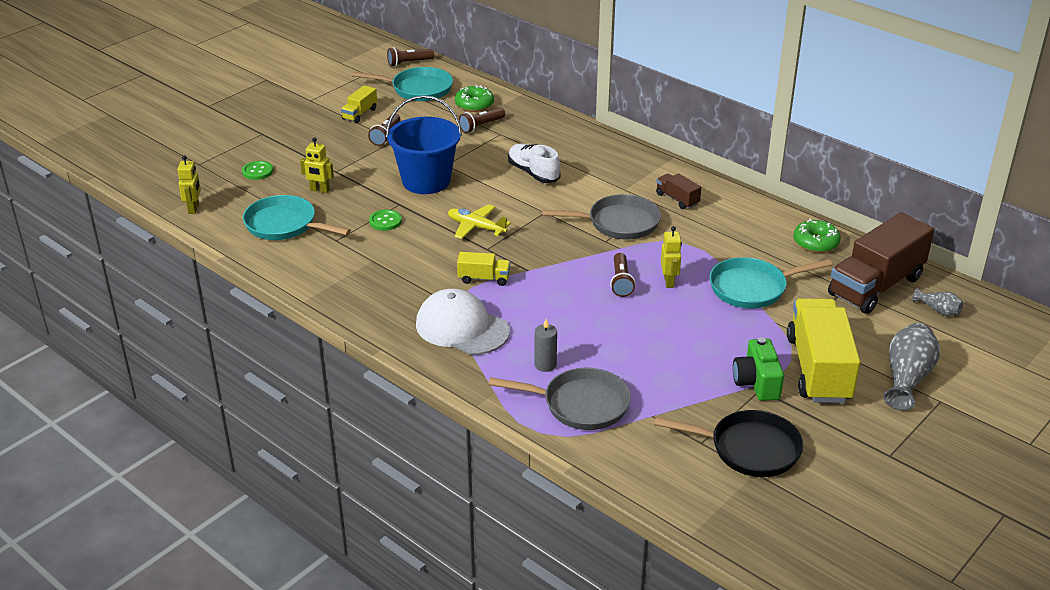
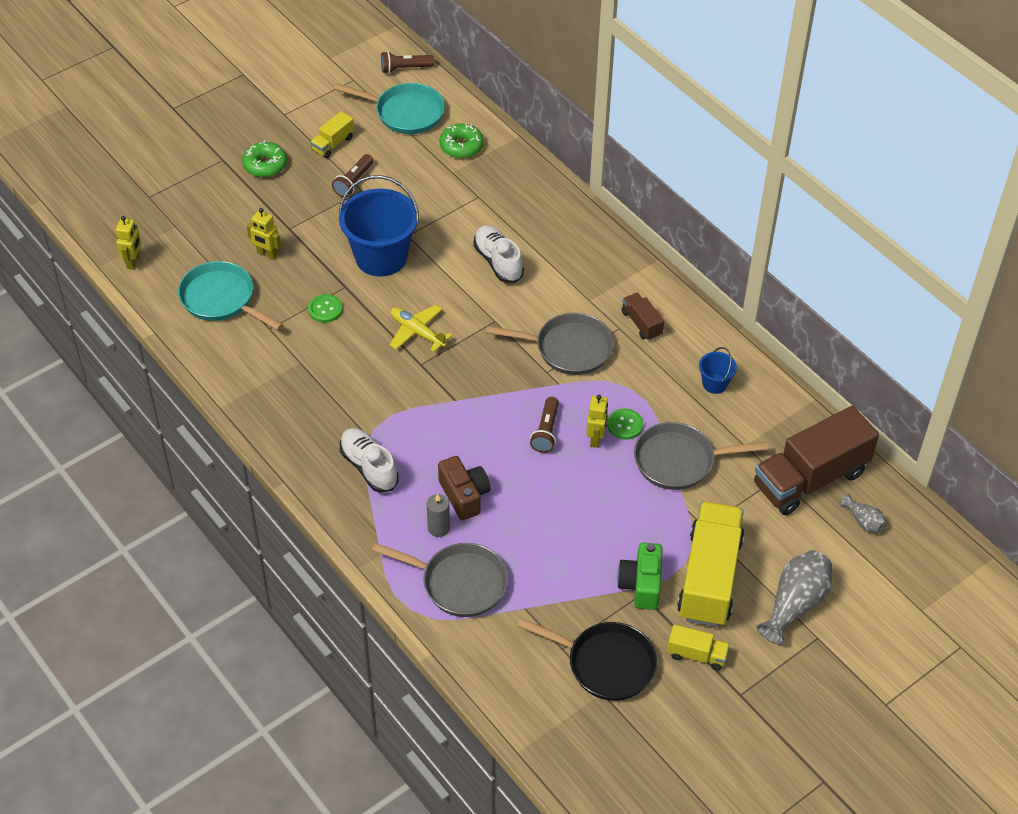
camera: 10 degrees right, 15 degrees up
green button [242,161,273,180] -> green button moved to [607,409,643,440]
white cap [416,289,510,355] -> white shoe [340,428,399,492]
yellow truck [457,252,510,286] -> yellow truck moved to [667,624,730,671]
brown flashlight [458,108,505,133] -> none
turquoise pan [709,257,832,308] -> grey pan [634,422,768,490]
green donut [793,219,841,253] -> green donut moved to [242,140,287,177]
none -> brown camera [438,456,490,521]
none -> blue bucket [699,347,737,394]

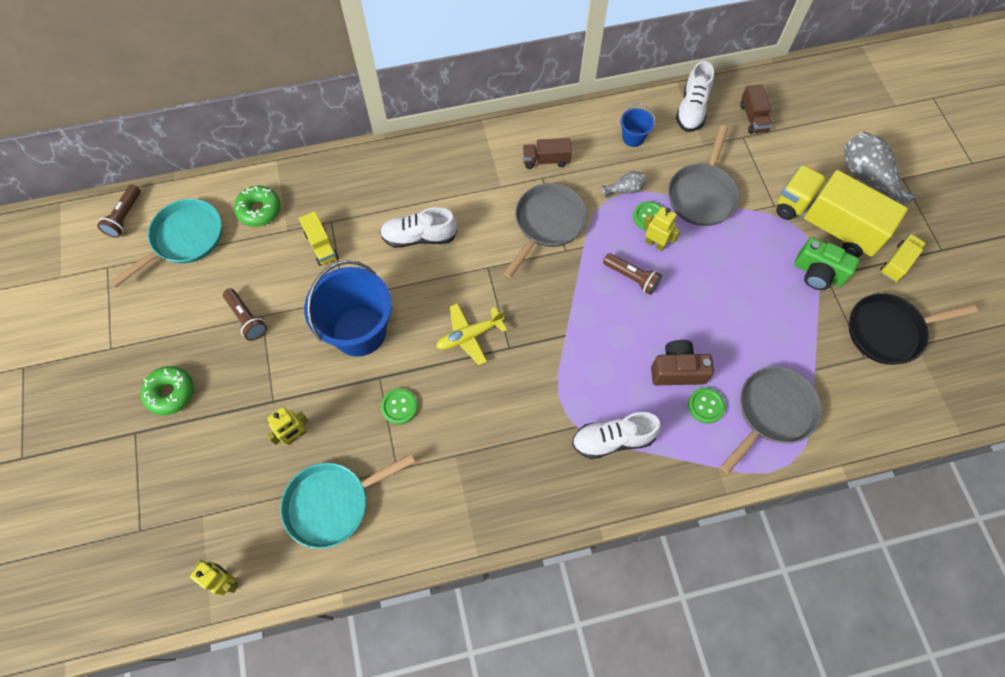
camera: 65 degrees left, 15 degrees up
yellow truck [310,111,354,158] -> yellow truck moved to [299,211,338,266]
grey candle [427,494,450,537] -> green button [688,387,726,424]
black pan [517,618,657,701] -> black pan turned 150 degrees counterclockwise [849,293,978,365]
brown truck [754,406,879,515] -> brown truck [740,84,772,134], size x0.46
grey vase [840,494,887,533] -> grey vase moved to [602,171,646,198]
none -> white shoe [676,61,714,132]

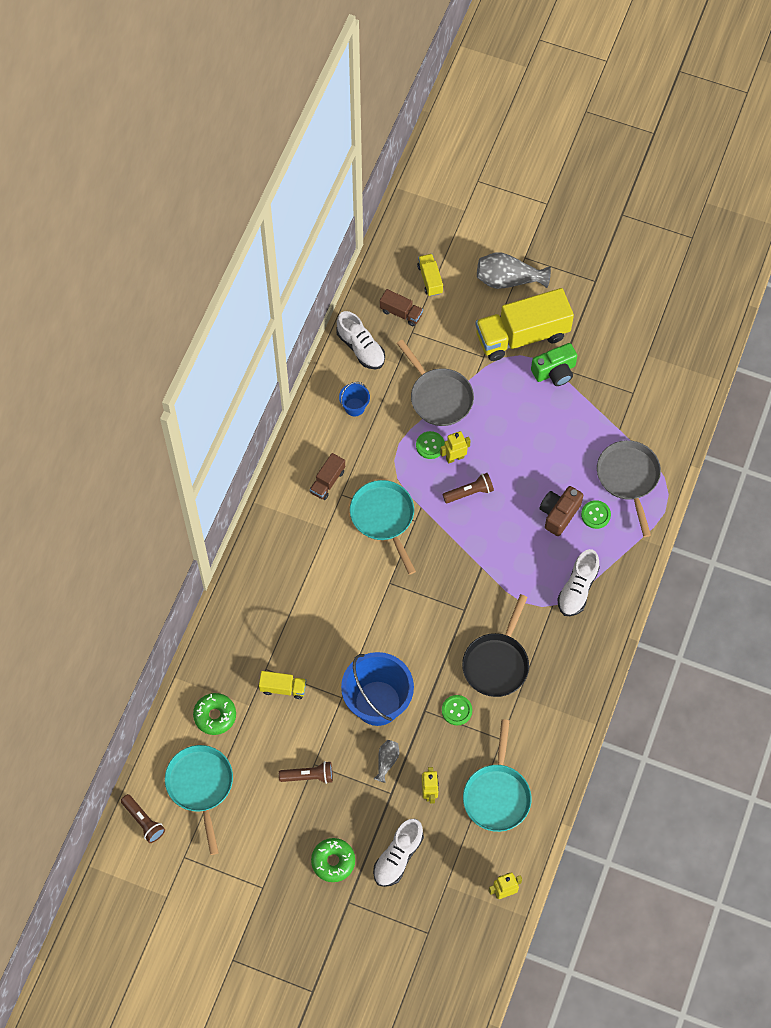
camera: 55 degrees left, 0 degrees up
white shoe [380,207,457,248] -> white shoe moved to [373,819,424,887]
yellow plane [436,303,507,365] -> none
grey pan [504,183,588,278] -> turquoise pan [350,480,416,575]
grey vase [602,171,646,198] -> grey vase moved to [374,740,399,783]
black pan [849,293,978,365] -> black pan moved to [462,594,529,697]
yellow truck [880,234,926,282] -> yellow truck moved to [417,254,443,296]

